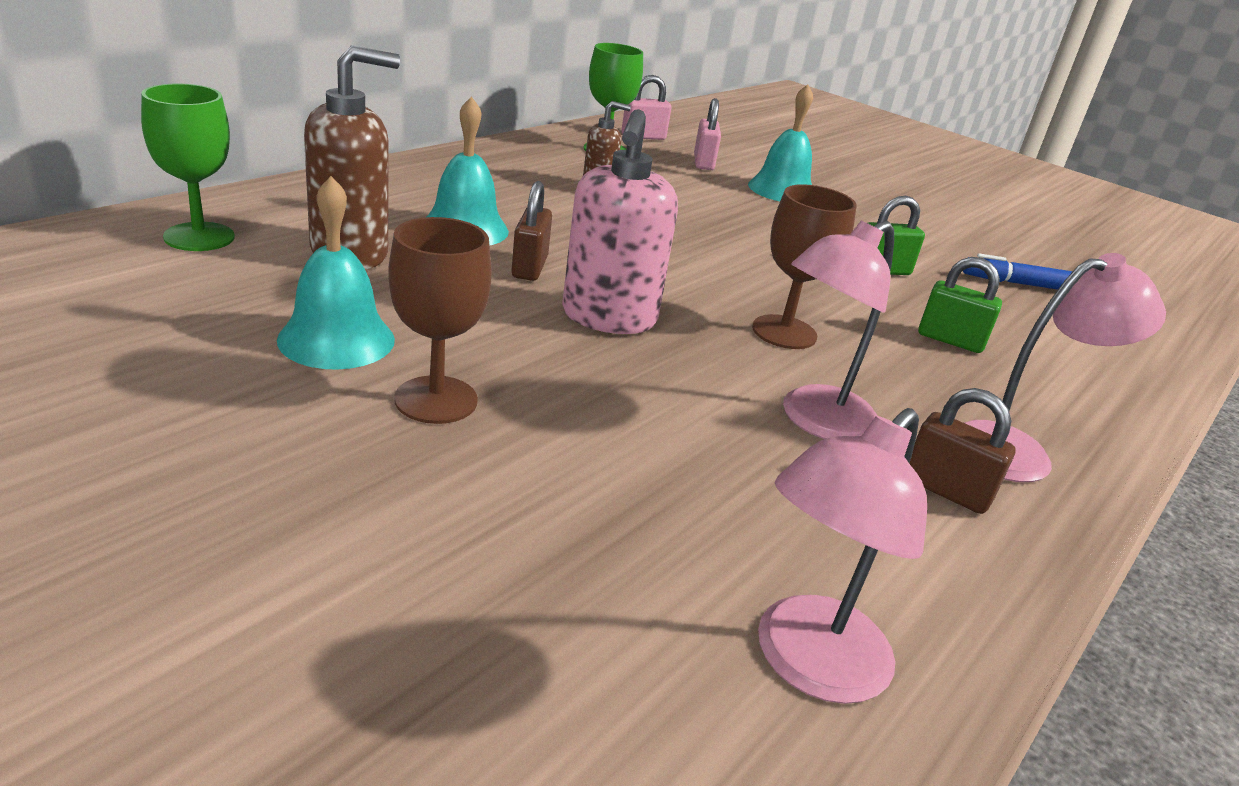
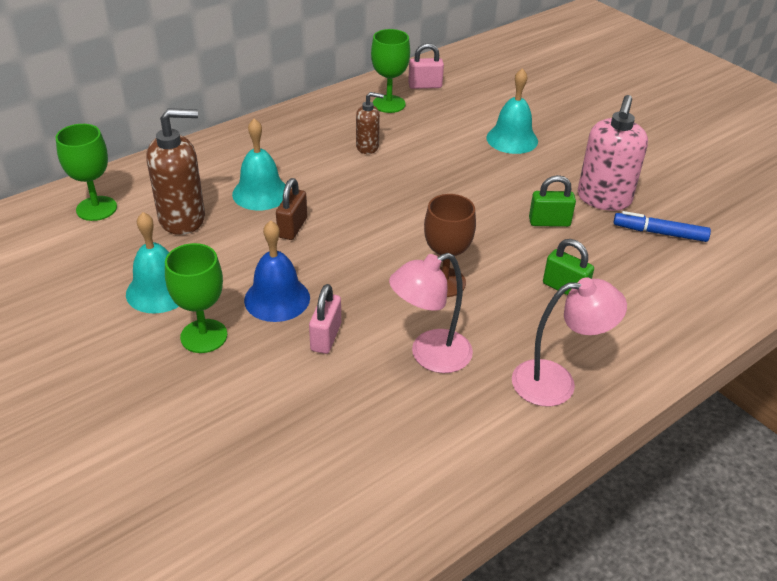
camera: 15 degrees right, 10 degrees up
brown goblet [388,217,492,424] -> green goblet [165,243,227,353]
pink soap dispenser [562,109,678,334] -> pink soap dispenser moved to [578,95,648,211]
pink padlock [694,98,721,170] -> pink padlock moved to [309,284,341,354]
pink lamp [758,408,927,704] -> none
brown padlock [910,388,1016,514] -> none
none -> blue bell [244,220,310,322]

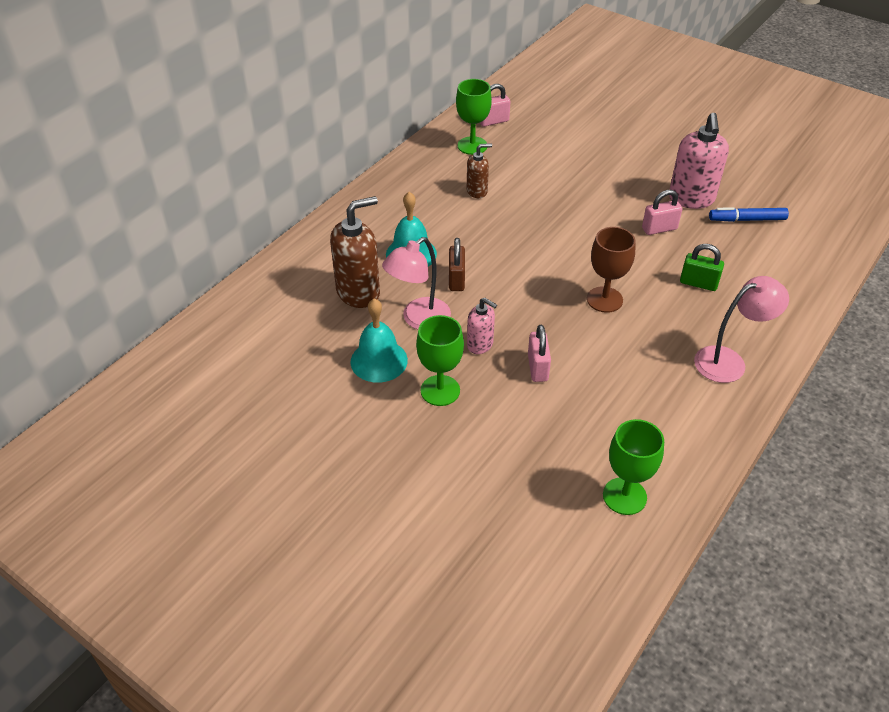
camera: 15 degrees left, 5 degrees up
green goblet [56,124,117,221] -> green goblet moved to [603,419,664,515]
blue bell [244,220,310,322] -> pink soap dispenser [467,298,497,354]
pink lamp [389,253,473,373] -> pink lamp moved to [382,237,451,329]
turquoise bell [486,68,538,154] -> none
green padlock [529,175,576,227] -> pink padlock [642,190,682,235]

